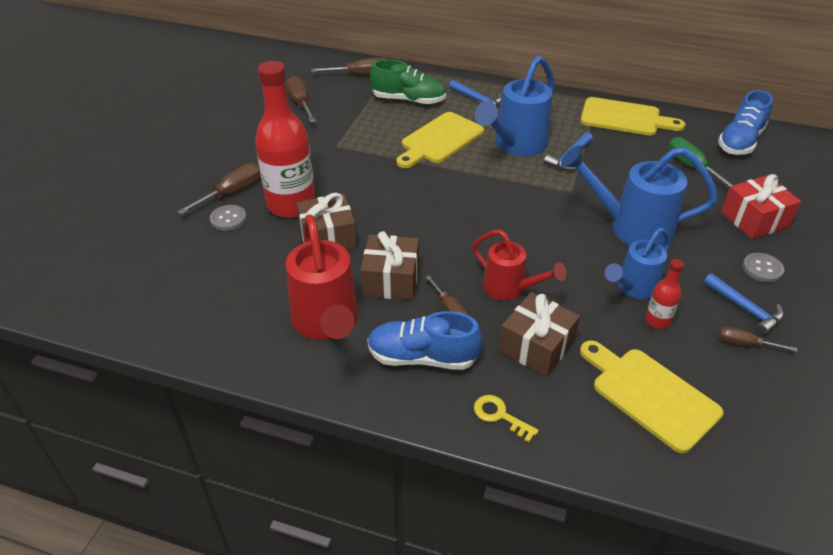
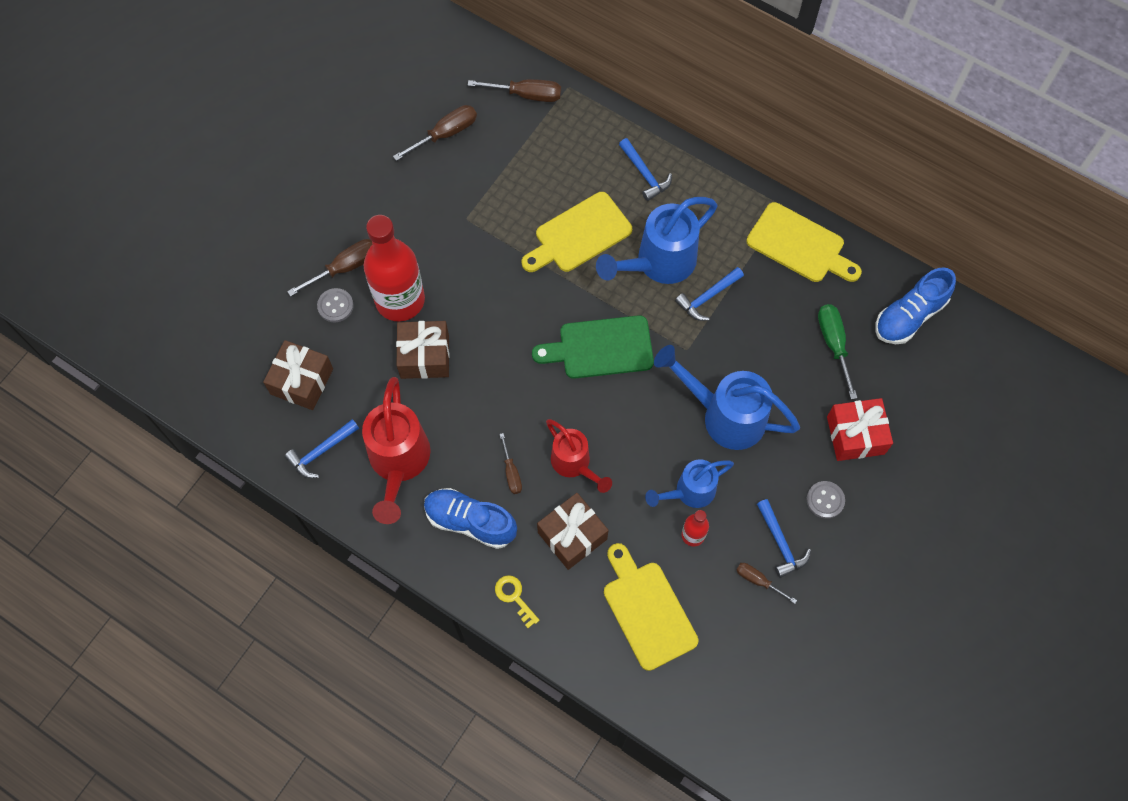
camera: 15 degrees right, 25 degrees up
brown screwdriver [286,76,316,123] -> brown screwdriver turned 60 degrees clockwise [393,105,477,161]
brown gift [360,231,419,300] -> brown gift moved to [263,340,333,410]
green shoe [370,59,446,105] -> none
none -> blue hammer [285,419,359,478]
none -> green cutting board [532,315,654,379]

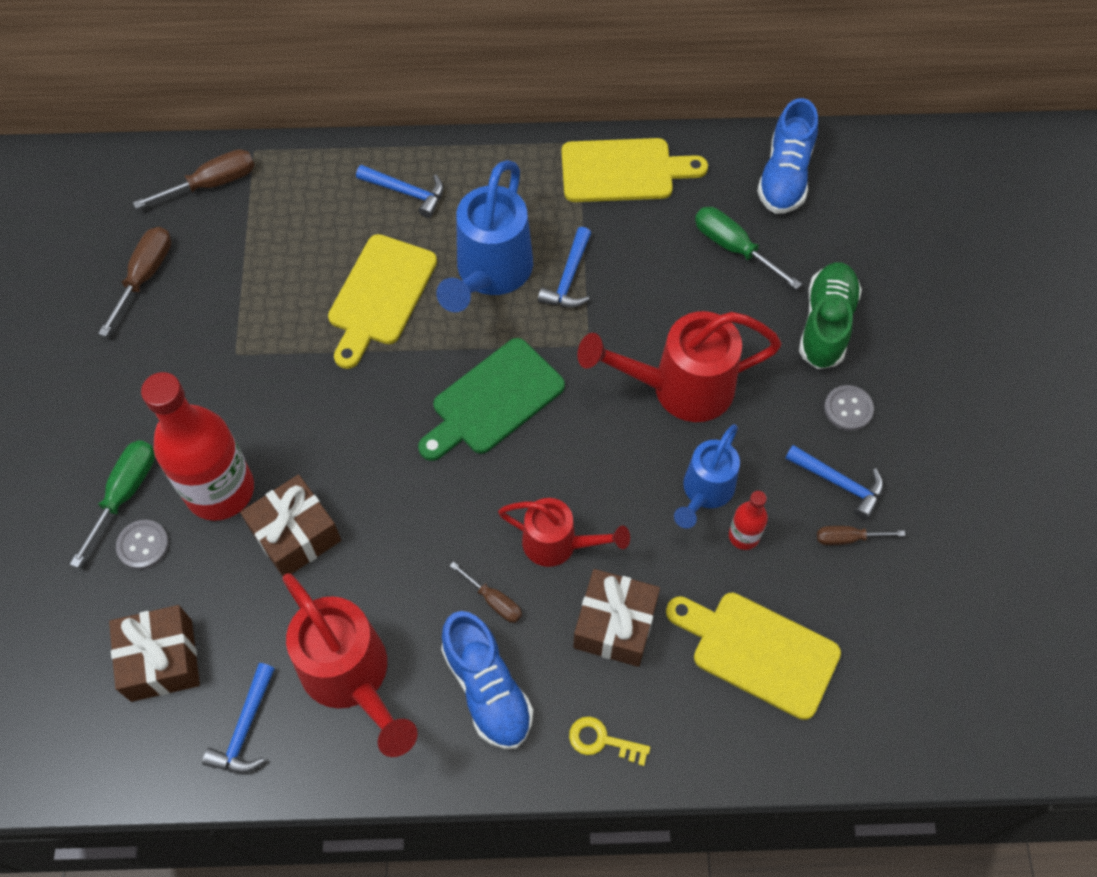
camera: 35 degrees left, 5 degrees down
brown screwdriver [287,239,372,297] -> green screwdriver [70,440,155,568]
blue shoe [424,488,517,549] -> blue shoe turned 105 degrees counterclockwise [441,611,533,749]
blue watering can [654,345,800,450] -> red watering can [577,311,782,422]
red gift [827,398,893,461] -> green shoe [799,262,862,369]

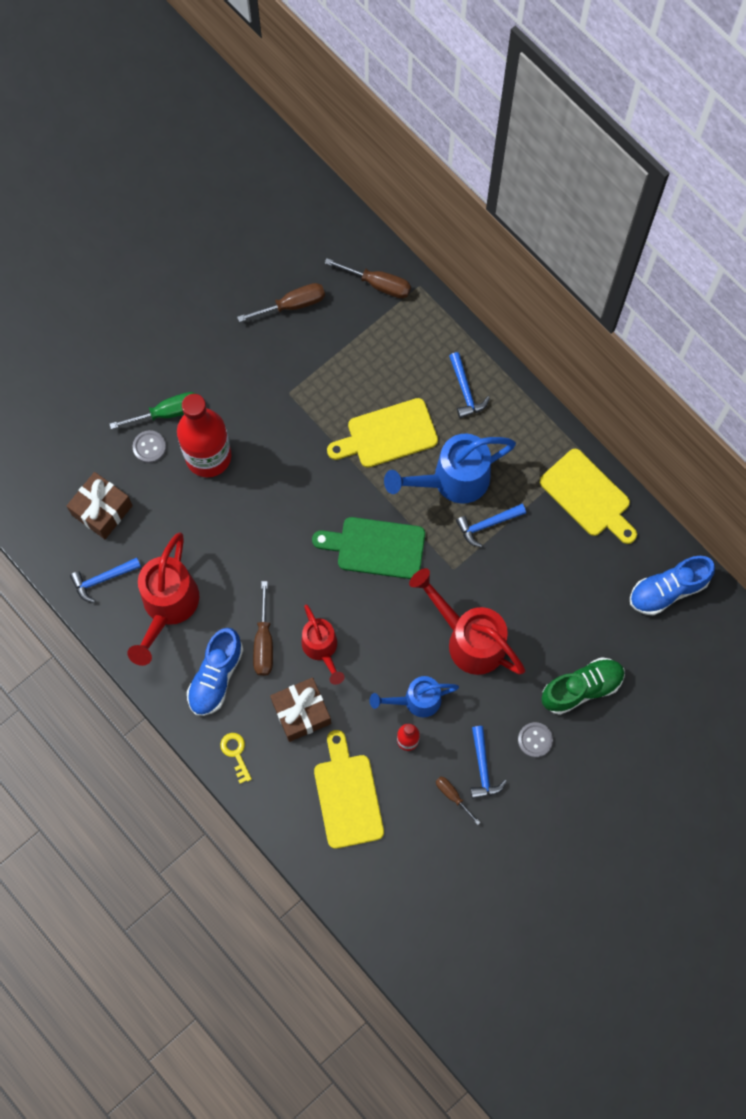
camera: 50 degrees right, 10 degrees up
brown gift [240,475,341,577] -> none
brown screwdriver [450,562,522,623] -> brown screwdriver [253,581,273,676], size x1.63
green screwdriver [695,207,802,290] -> none

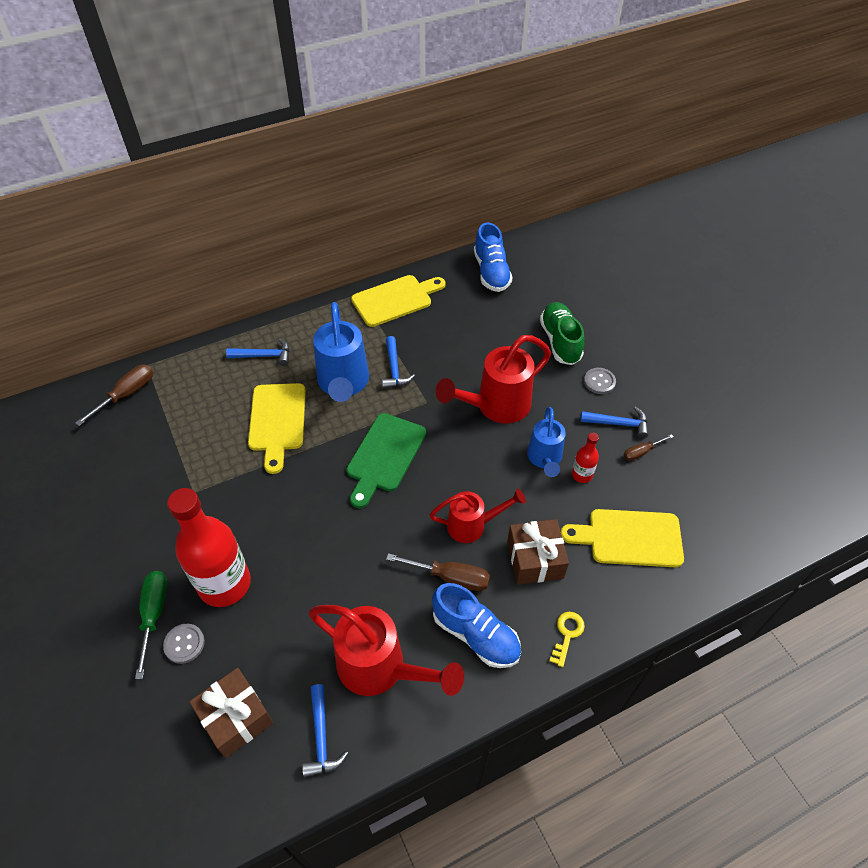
camera: 75 degrees left, 20 degrees down
yellow key [220,733,252,784] -> yellow key turned 120 degrees clockwise [549,612,585,667]
brown screwdriver [237,283,325,322] -> none

